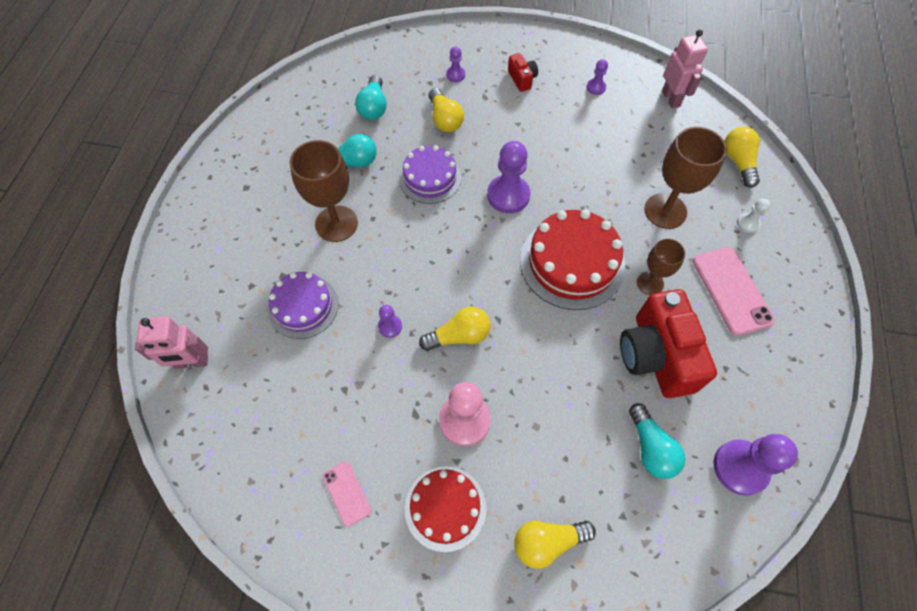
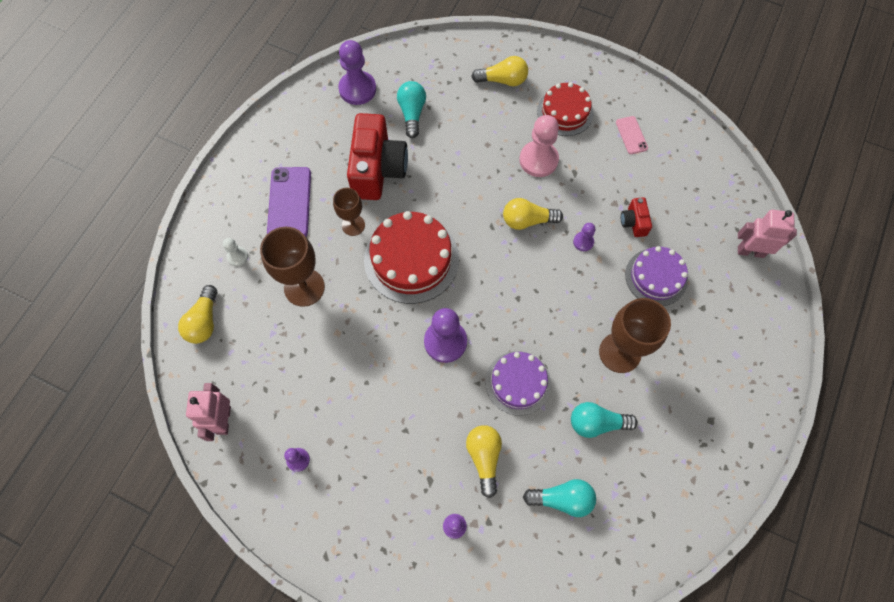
camera: 165 degrees left, 5 degrees up
turquoise light bulb [355,75,387,120] -> turquoise light bulb turned 75 degrees clockwise [523,479,596,517]
red camera [508,53,538,92] -> red camera moved to [621,197,652,237]
pink phone [693,247,775,336] -> purple phone [267,167,311,237]

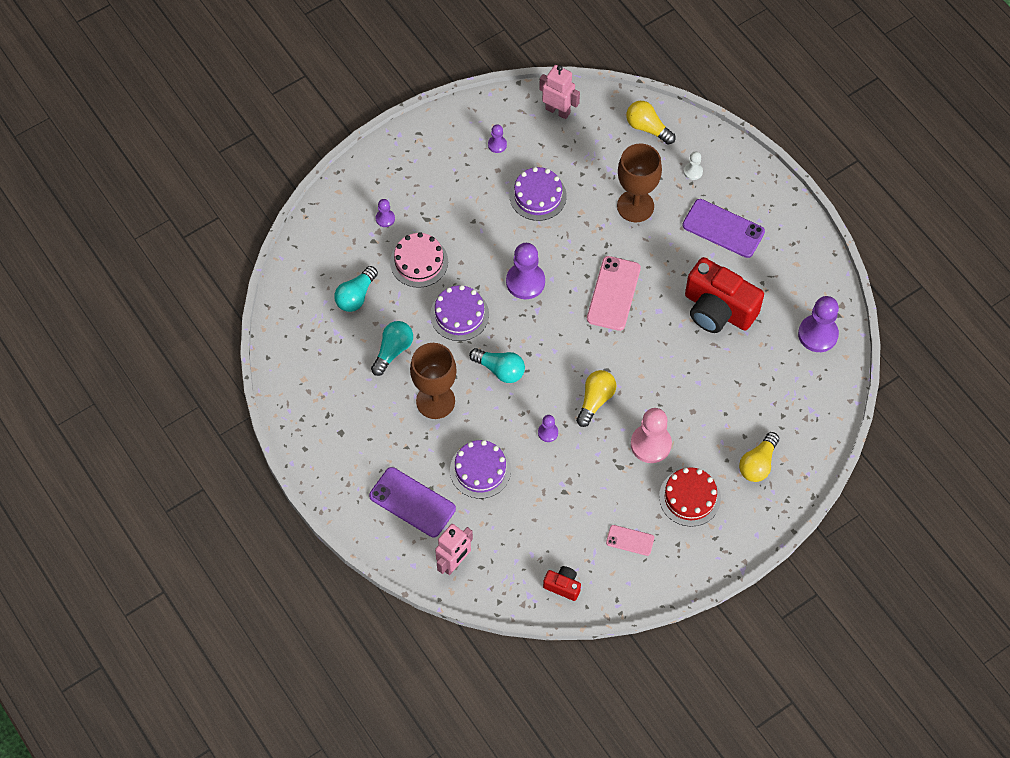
camera: 120 degrees right, 5 degrees down
brown goblet [333,188,365,236] -> none
red cake [364,211,459,304] -> pink phone [587,256,641,331]
turquoise light bulb [397,81,426,138] -> turquoise light bulb moved to [469,348,525,383]
yellow light bulb [466,425,502,498] -> pink cake [390,232,448,288]
red camera [621,197,652,237] -> red camera moved to [543,566,581,601]
none -> purple phone [369,467,456,537]
none -> purple cake [510,167,567,221]

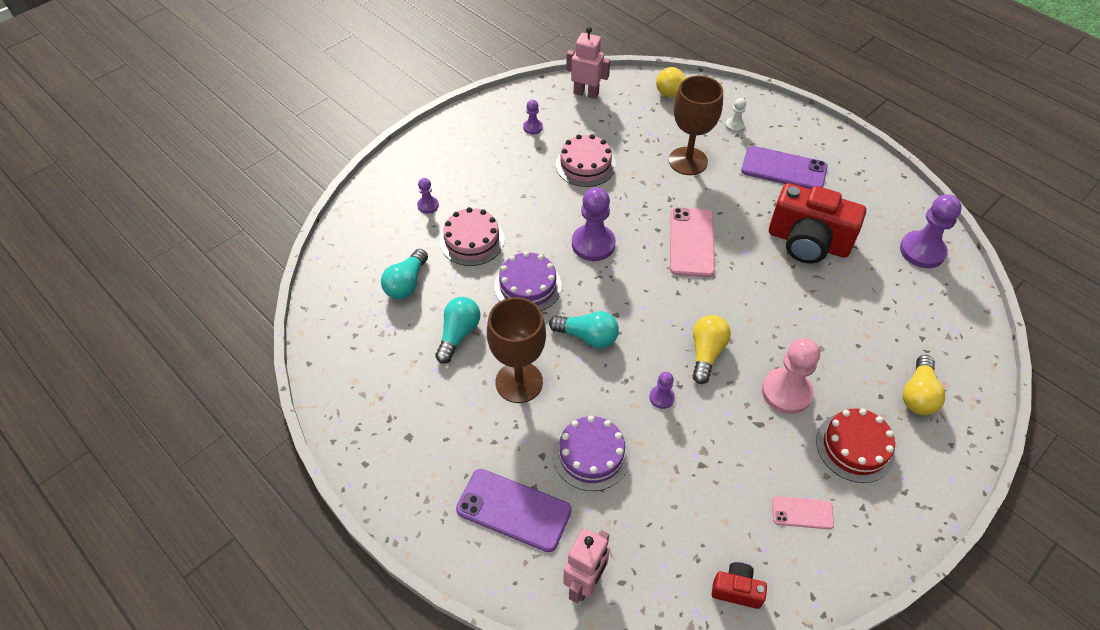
camera: 10 degrees left, 10 degrees down
purple cake [510,167,567,221] -> pink cake [556,134,616,187]

